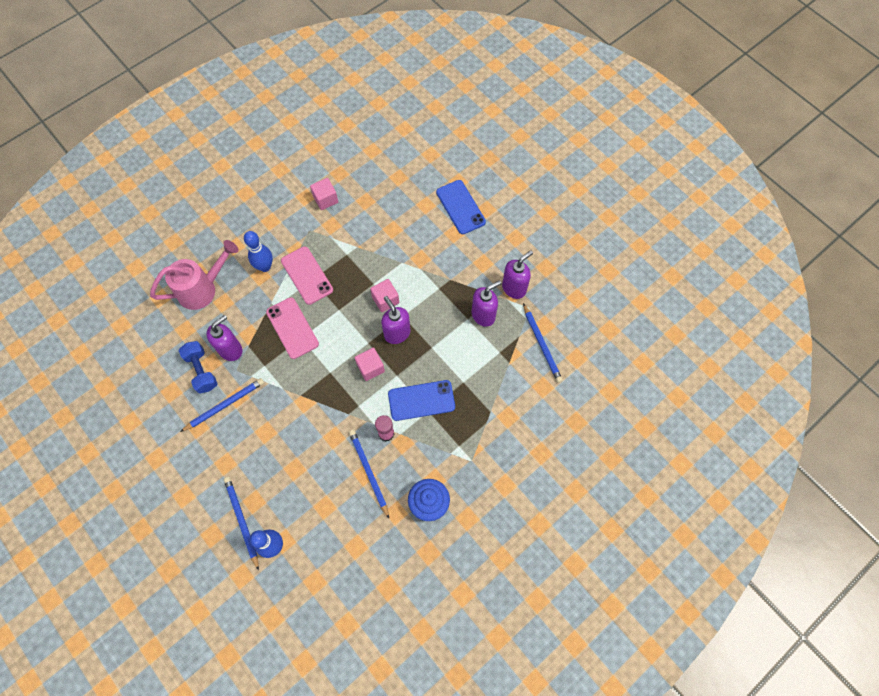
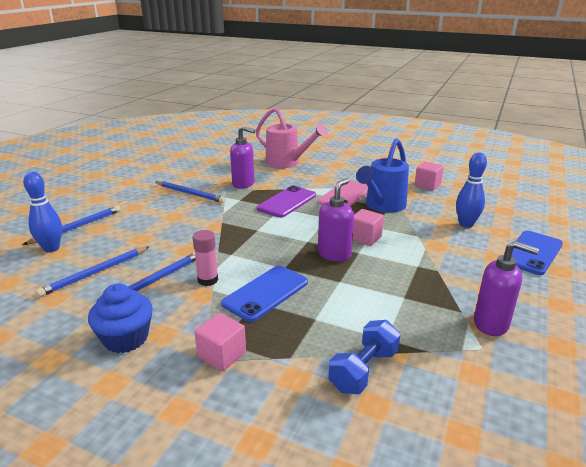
camera: 65 degrees right, 40 degrees down
blue dumbbell [179,341,218,394] -> blue dumbbell moved to [328,320,400,394]
blue bowling pin [244,231,273,272] -> blue bowling pin moved to [456,153,487,228]
pink phone [266,297,319,359] -> purple phone [257,186,316,218]
pink cube [355,348,385,381] -> pink cube moved to [195,313,246,371]
blue phone [388,380,455,421] -> blue phone turned 75 degrees clockwise [221,266,308,322]
purple soap dispenser [472,281,501,327] -> none
blue pencil [523,303,563,383] -> blue pencil moved to [36,247,149,297]
none -> blue watering can [356,138,409,213]

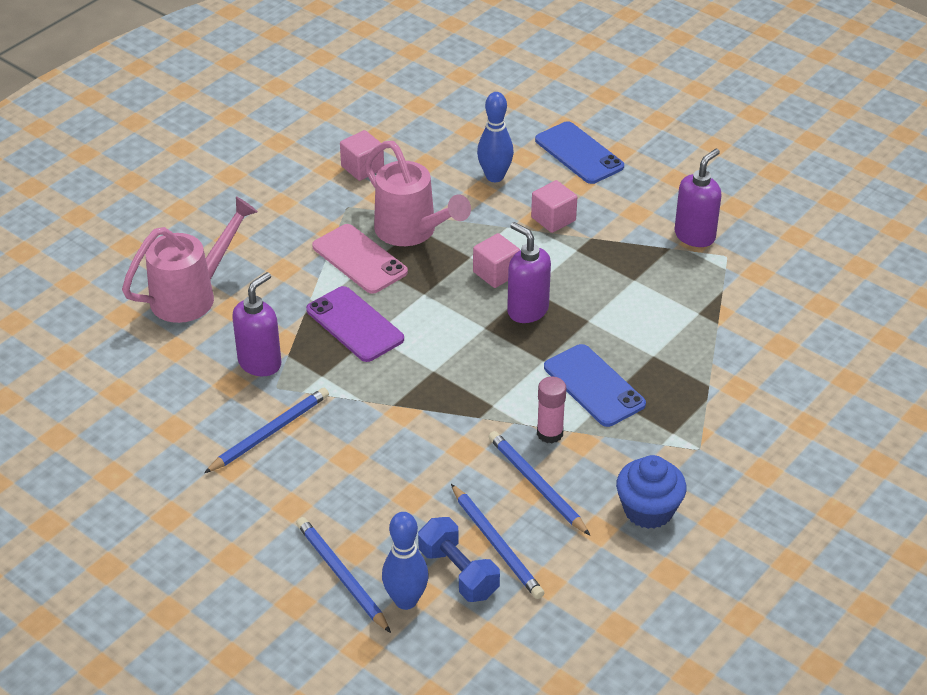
camera: 75 degrees left, 15 degrees up
pink cube [195,313,246,371] -> pink cube moved to [531,180,577,233]
blue dumbbell [328,320,400,394] -> blue dumbbell moved to [418,517,500,602]
blue watering can [356,138,409,213] -> pink watering can [364,141,471,246]

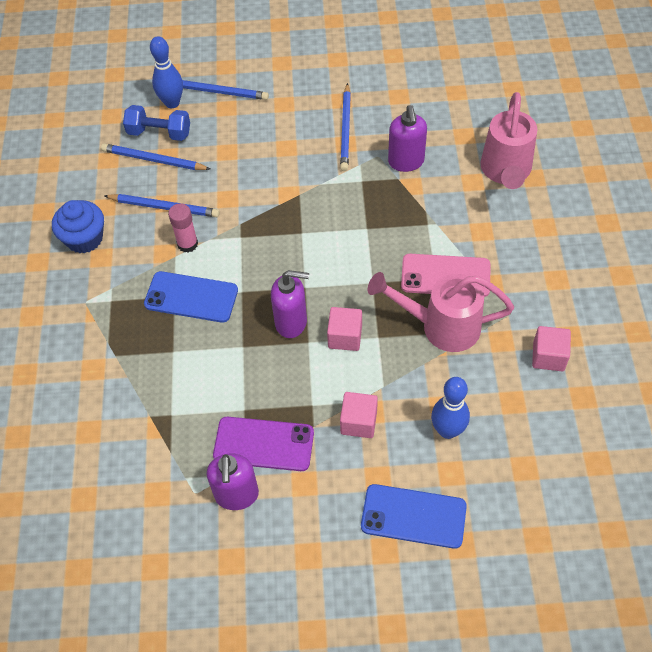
camera: 140 degrees right, 15 degrees up
purple phone [306,286,404,362] -> purple phone moved to [213,417,314,471]

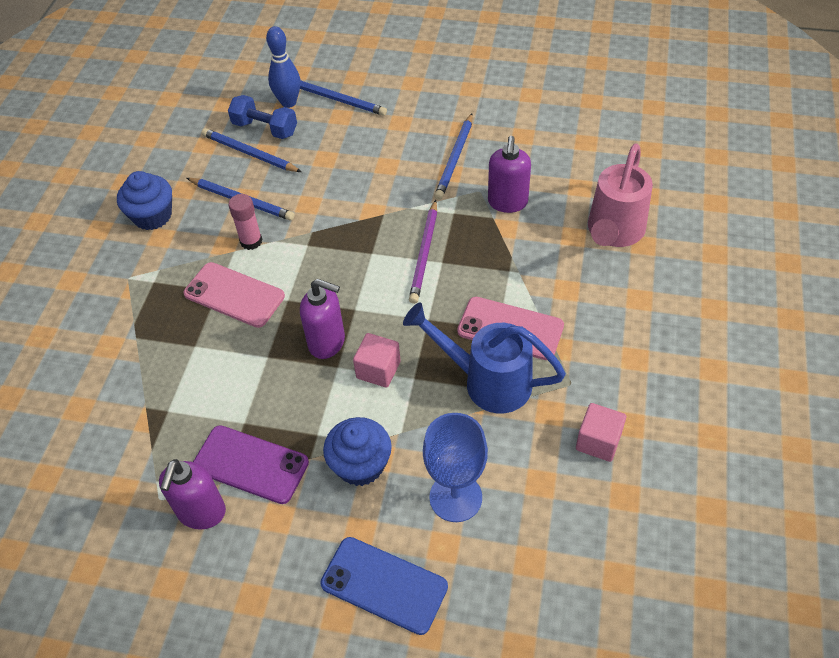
camera: 15 degrees right, 5 degrees down
blue phone [144,271,238,323] -> pink phone [184,262,285,328]
pink cube [340,392,378,438] -> blue cupcake [323,417,392,486]
pink watering can [368,272,514,352] -> blue watering can [403,302,566,413]
blue bowling pin [431,377,470,439] -> blue goblet [423,413,488,522]
none -> purple pencil [409,200,437,304]

